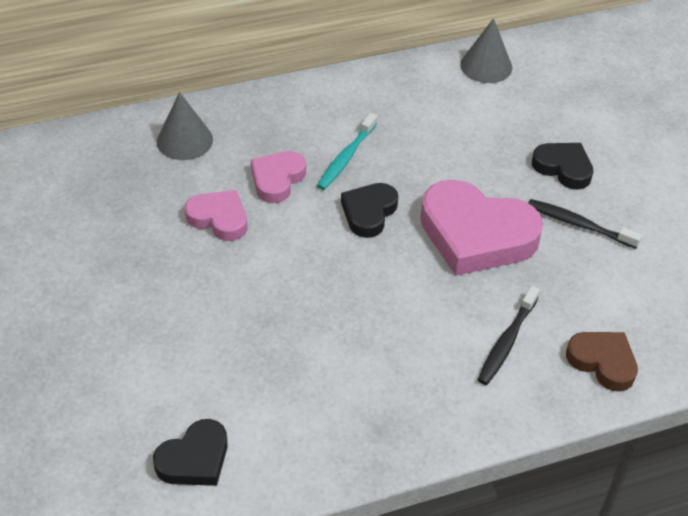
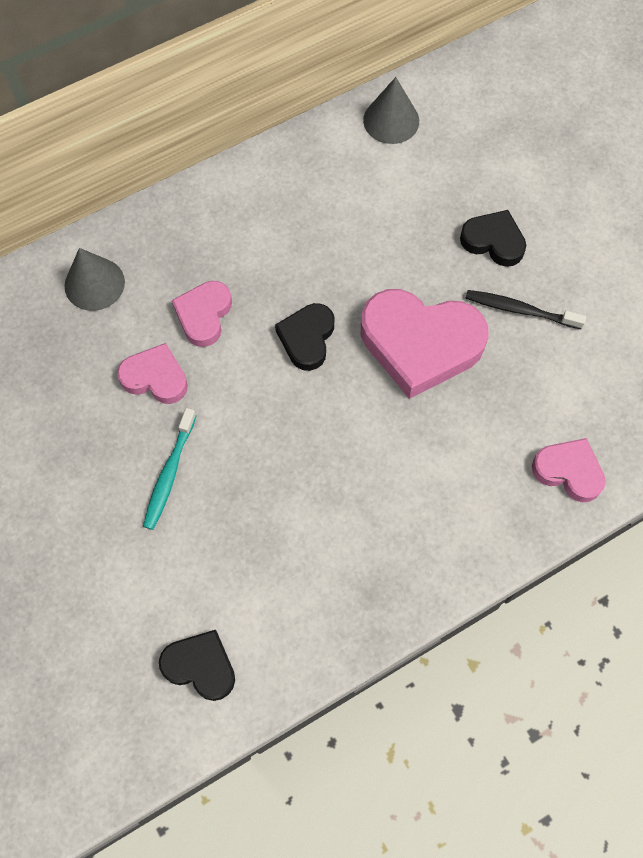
camera: 10 degrees left, 20 degrees up
black heart [153,419,228,486] -> black heart turned 105 degrees counterclockwise [159,630,235,701]
turquoise toothbrush [317,113,377,190] -> turquoise toothbrush moved to [143,408,197,530]
black toothbrush [478,286,540,385] -> none
brown heart [566,332,638,392] -> pink heart [532,438,606,502]

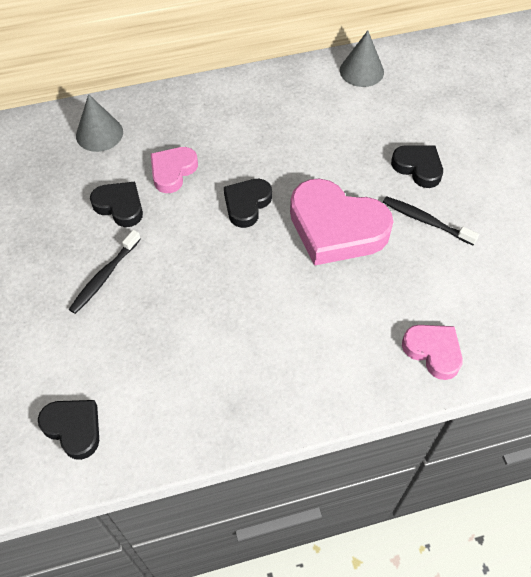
camera: 15 degrees right, 10 degrees down
pink heart [117,343,188,404] -> black heart [90,182,143,227]
turquoise toothbrush [143,408,197,530] -> black toothbrush [69,230,141,314]

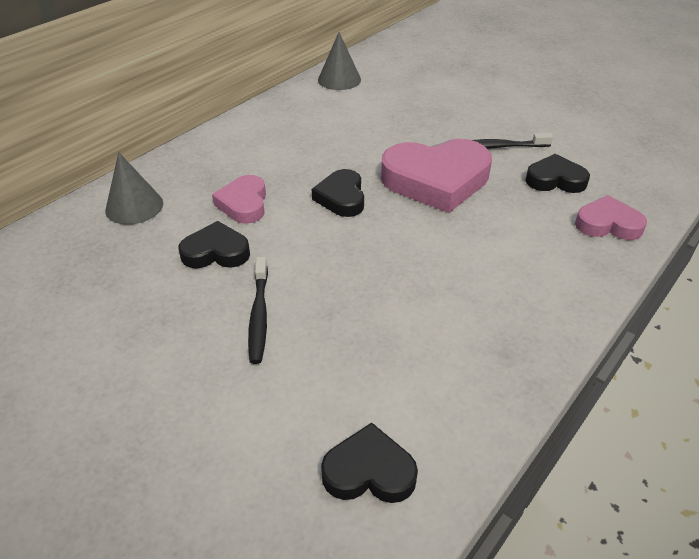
camera: 35 degrees left, 15 degrees down
black heart [391,145,443,188] -> black heart moved to [525,154,590,193]

